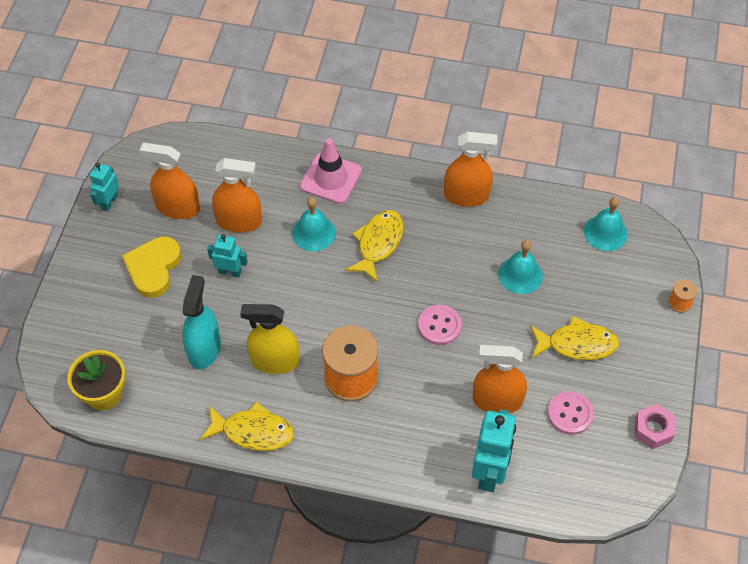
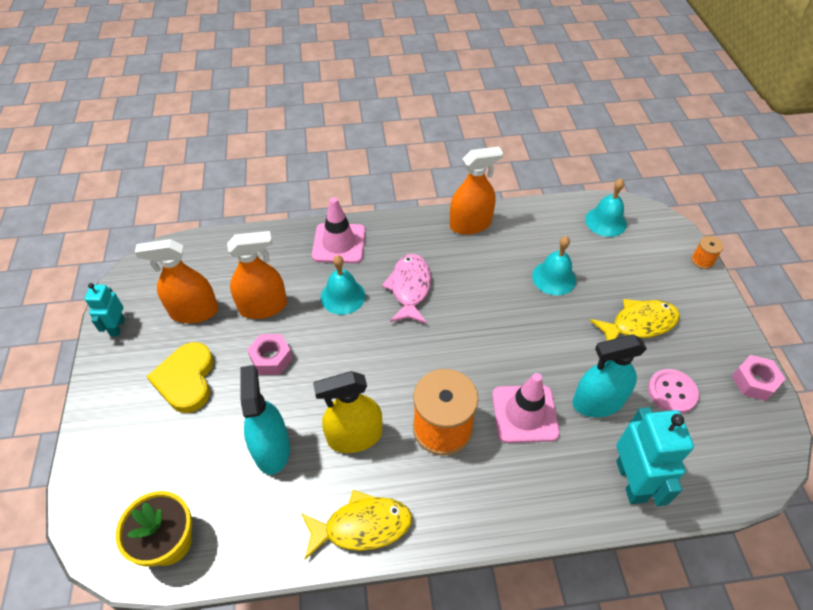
camera: 20 degrees left, 5 degrees down
turquoise robot [207,234,248,277] -> pink nut [247,334,293,375]
yellow fish [345,210,404,283] -> pink fish [382,254,431,324]
pink button [418,305,462,345] -> none
orange spray bottle [472,345,527,413] -> turquoise spray bottle [572,334,647,417]
none -> pink traffic cone [492,373,560,443]

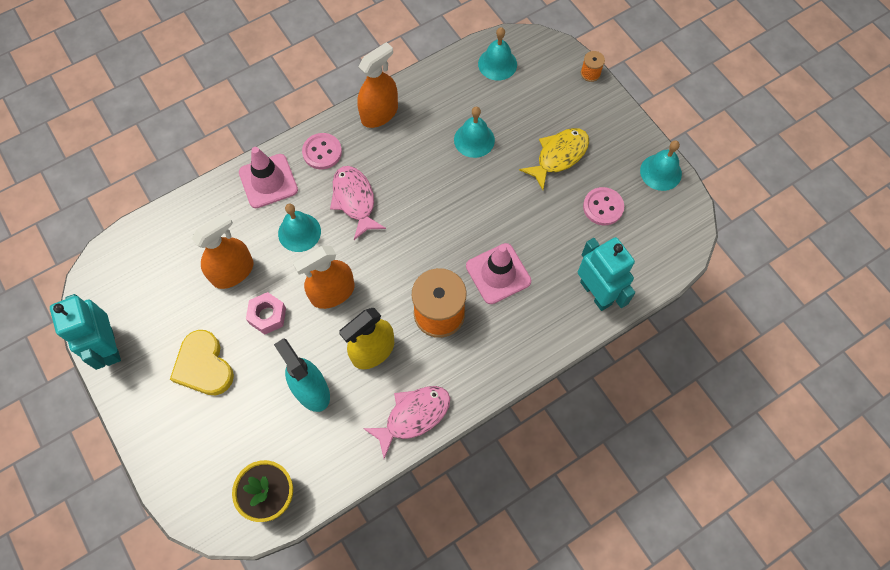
camera: 25 degrees left, 15 degrees up
turquoise robot [85,283,125,337] -> turquoise robot [50,294,121,370], size x1.72
orange spray bottle [135,239,218,323] -> orange spray bottle moved to [293,246,355,309]
yellow fish [301,490,412,560] -> pink fish [363,386,450,459]
turquoise spray bottle [572,334,647,417] -> none
pink nut [732,355,785,401] -> turquoise bell [640,140,682,191]
none -> pink button [302,133,342,169]

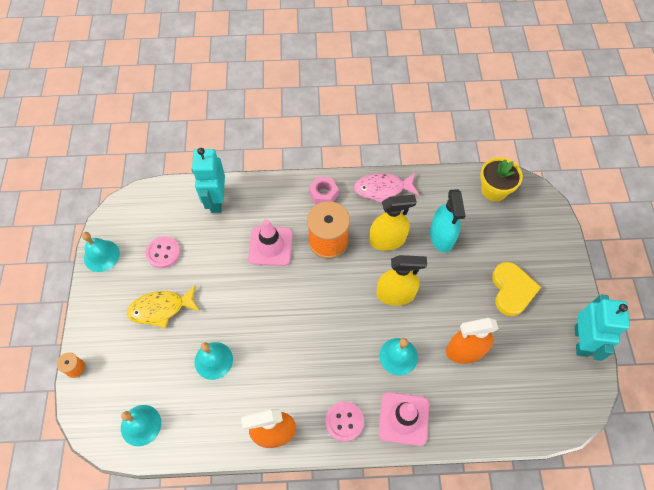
camera: 150 degrees left, 5 degrees down
pink nut [246,292,286,334] -> pink nut moved to [309,177,339,205]
orange spray bottle [293,246,355,309] -> yellow spray bottle [376,255,427,306]
pink fish [330,166,386,240] -> none

